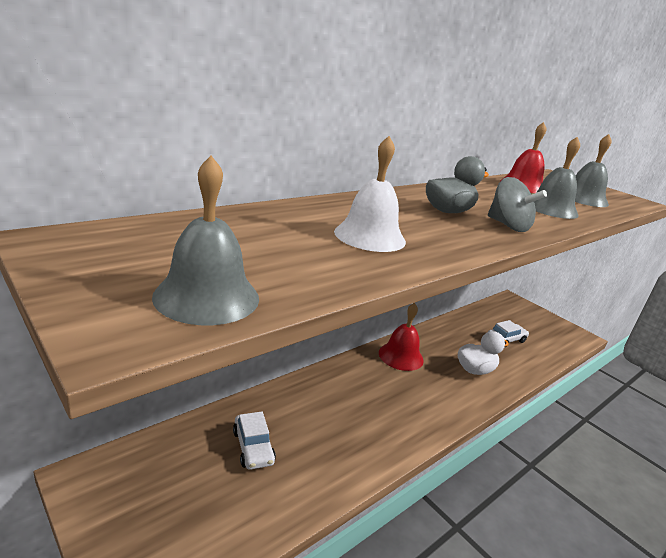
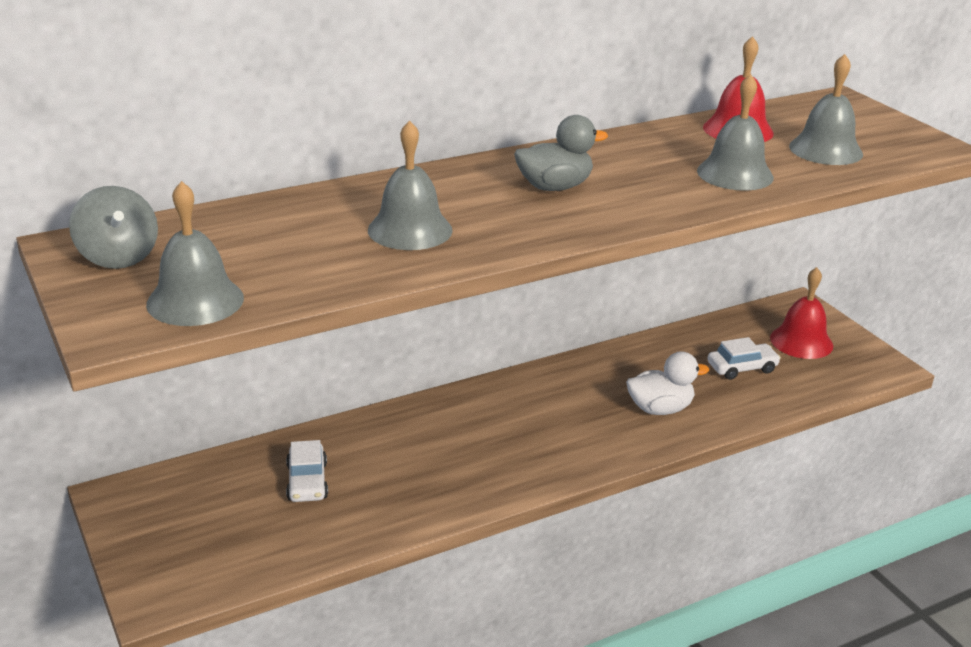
camera: 15 degrees right, 5 degrees up
white bell [334,136,406,252] -> grey bell [368,120,453,250]
red bell [379,303,424,371] -> red bell moved to [770,267,833,359]
grey spinning top [488,177,547,232] -> grey spinning top moved to [69,186,158,269]

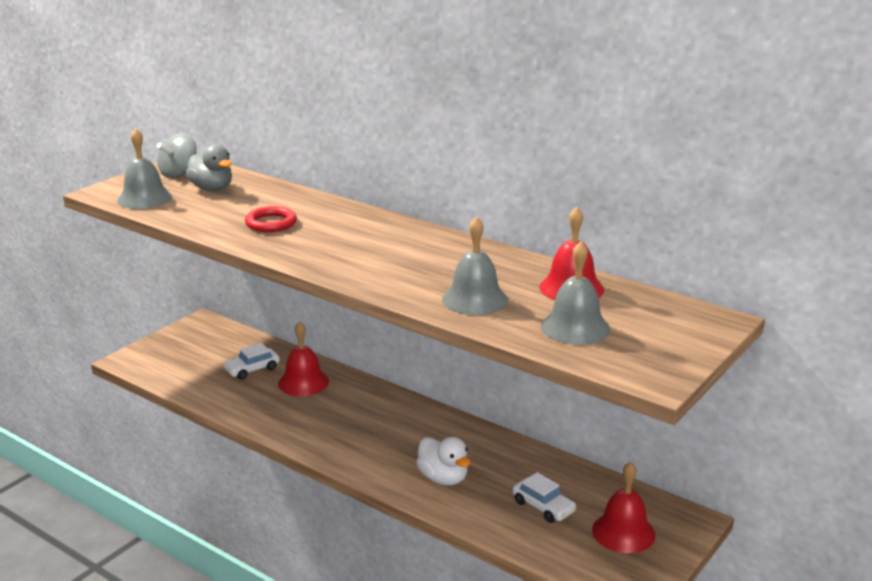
camera: 65 degrees right, 5 degrees down
grey bell [368,120,453,250] -> red ring [245,206,297,232]
grey duck [514,115,608,191] -> grey duck moved to [186,144,232,191]
none -> red bell [278,321,329,396]

